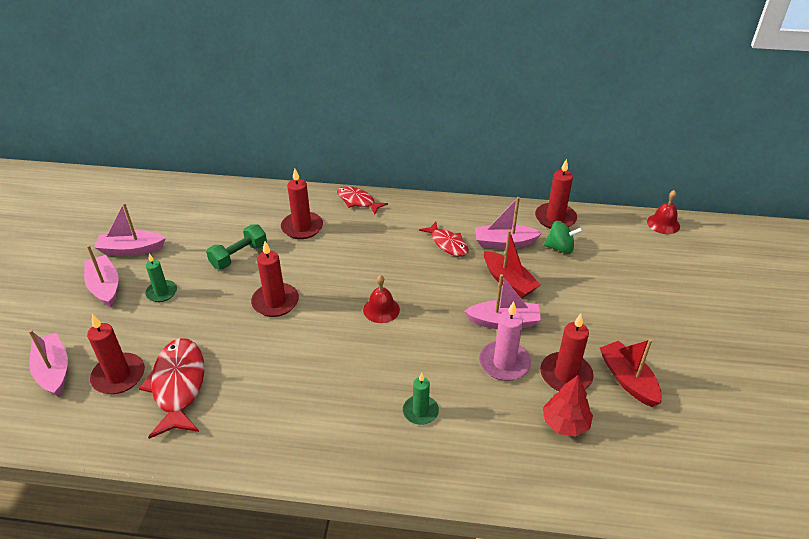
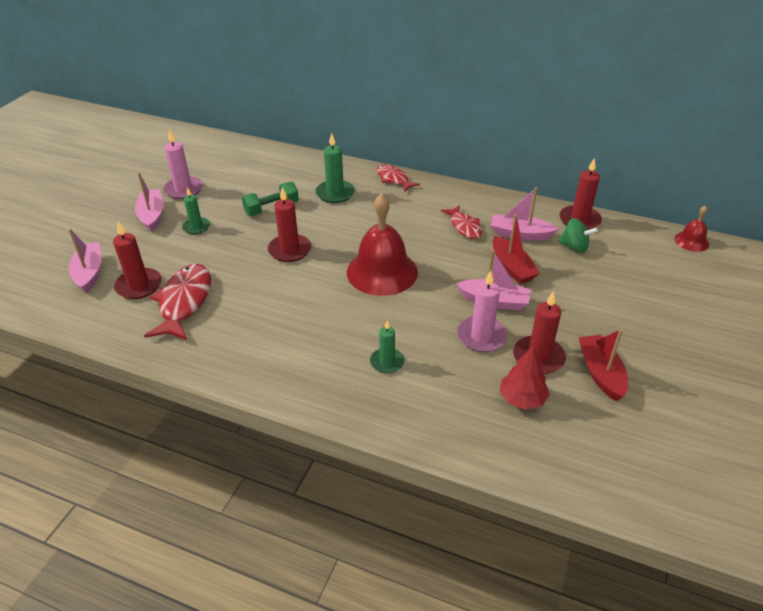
camera: 15 degrees right, 0 degrees up
pink boat [94,203,166,256] -> pink candle [163,130,203,200]
red candle [281,169,323,239] -> green candle [316,133,355,203]
red bell [363,275,400,323] -> red bell [347,193,418,296], size x2.05

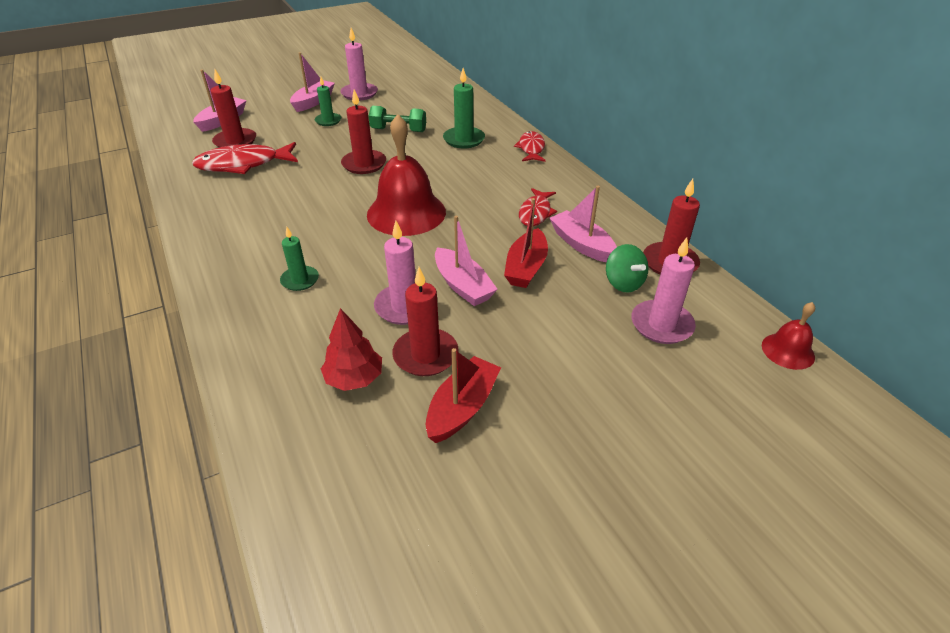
camera: 40 degrees right, 0 degrees up
red fish [144,264,211,340] -> red fish turned 150 degrees counterclockwise [192,142,298,174]
none -> pink candle [631,237,696,344]

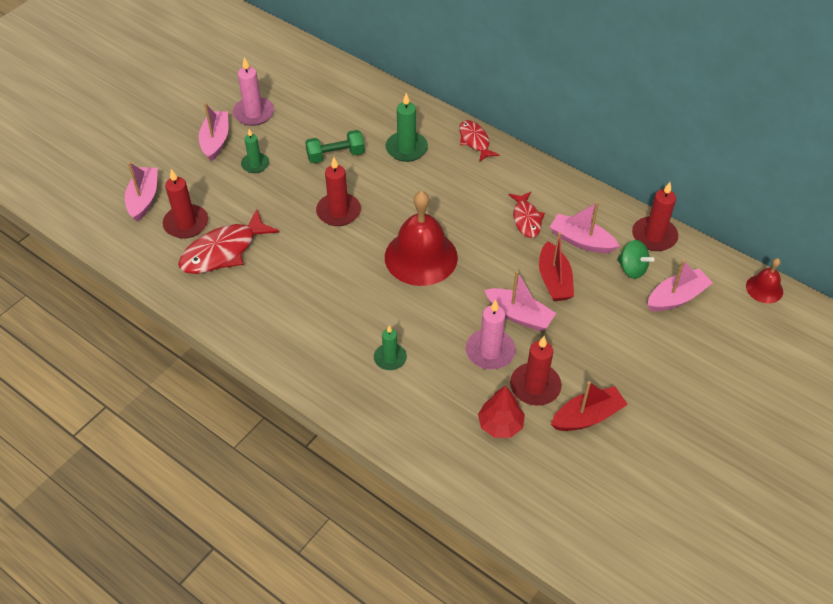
camera: 25 degrees left, 10 degrees up
red boat [426,348,501,443] -> red boat turned 60 degrees clockwise [551,381,628,431]
pink candle [631,237,696,344] -> pink boat [648,259,713,311]

